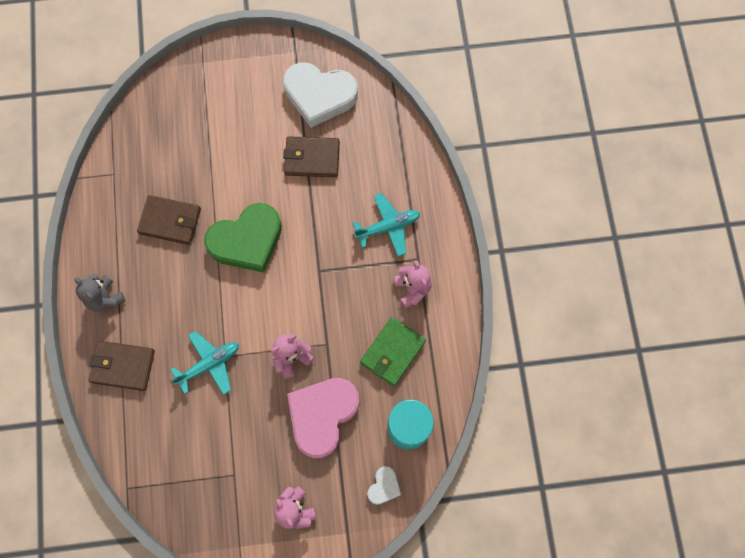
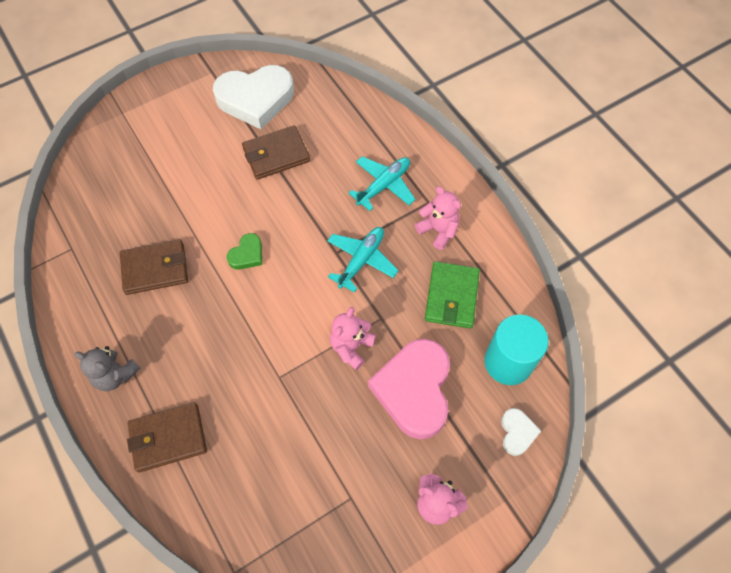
camera: 25 degrees left, 10 degrees down
turquoise plane [171,331,239,395] -> turquoise plane moved to [327,227,398,293]
green heart [204,203,282,273] -> green heart [227,233,262,270], size x0.46

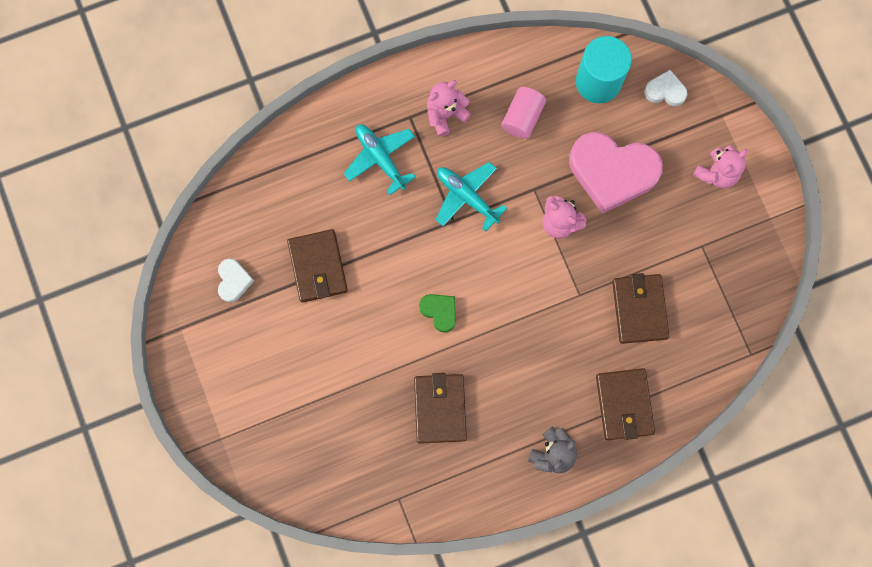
camera: 80 degrees left, 15 degrees up
white heart [213,65,294,129] -> white heart [218,259,254,302], size x0.46
green wallet [425,261,480,328] -> pink cylinder [501,87,546,139]
none -> brown wallet [612,273,669,344]

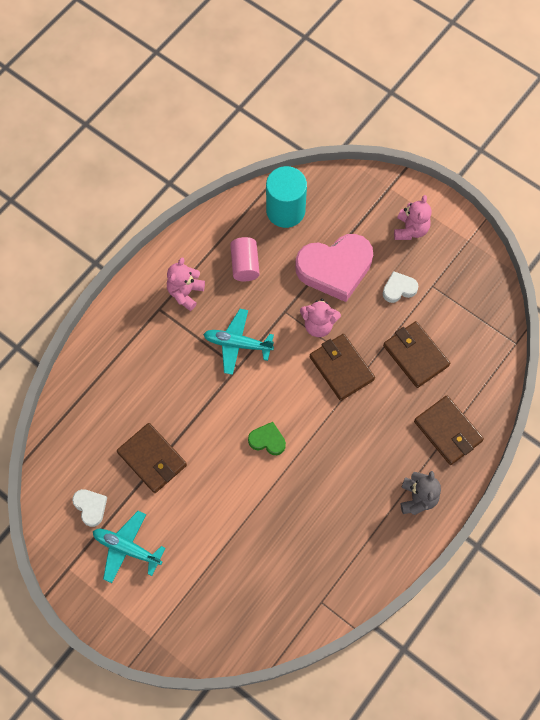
camera: 30 degrees left, 10 degrees down
turquoise plane [344,124,416,196] -> turquoise plane moved to [93,511,166,583]
brown wallet [414,373,467,444] -> brown wallet moved to [310,334,375,401]
white heart [644,70,687,106] -> white heart moved to [382,271,419,303]

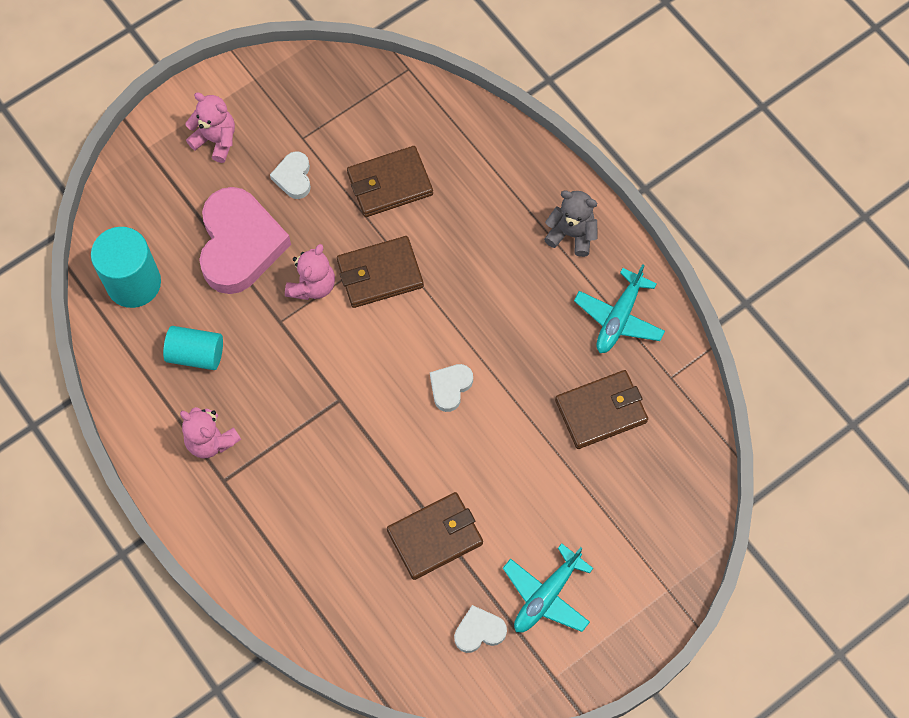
camera: 75 degrees left, 0 degrees up
turquoise plane [203,309,274,375] -> turquoise plane moved to [574,264,665,353]
pink cylinder [230,237,260,281] -> turquoise cylinder [163,326,223,370]
green heart [248,422,286,455] -> white heart [430,364,473,412]
brown wallet [414,396,484,465] -> brown wallet moved to [555,370,648,449]

